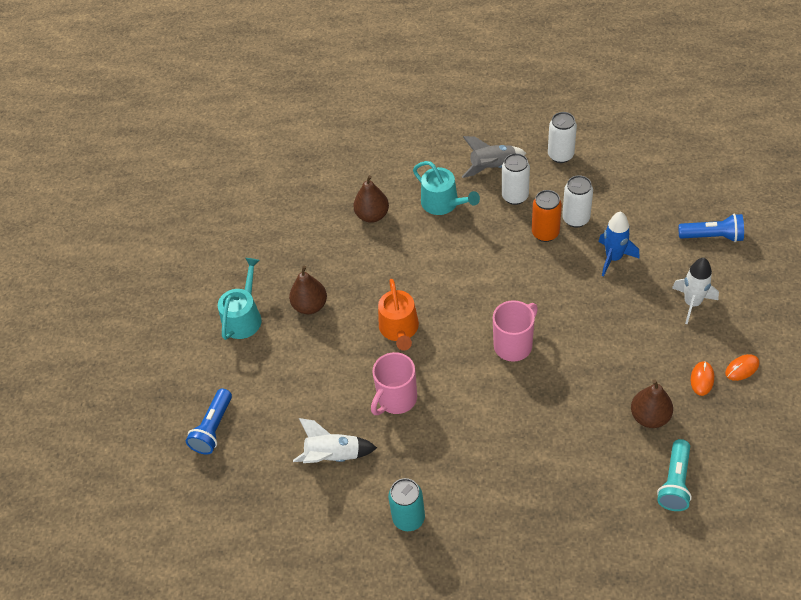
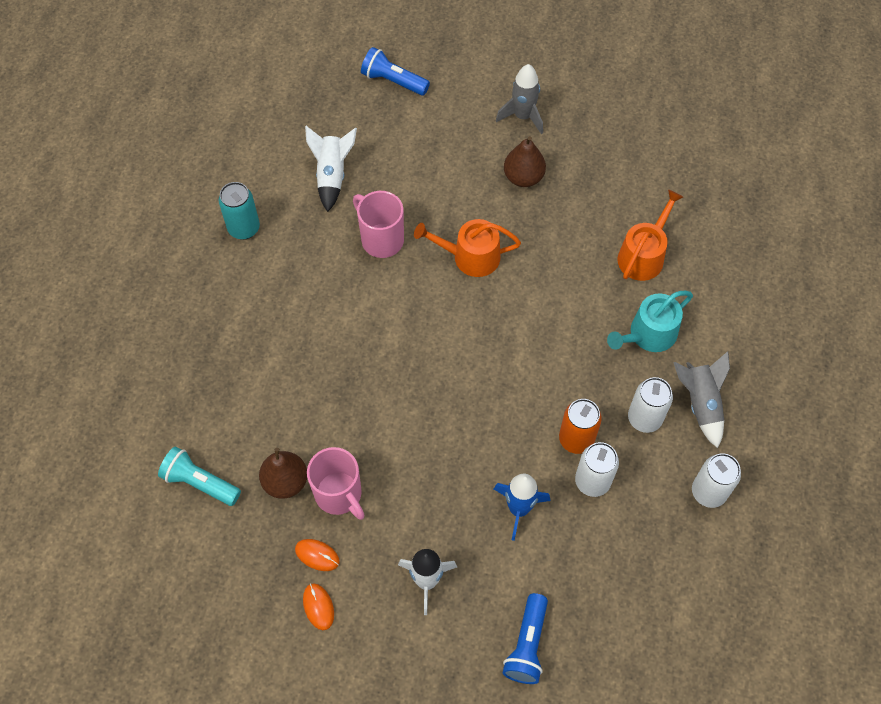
camera: 95 degrees right, 10 degrees up
turquoise watering can [218,258,262,340] -> grey rocket [496,64,543,134]
brown pear [353,175,389,223] -> orange watering can [617,190,683,281]
pink mug [493,300,538,362] -> pink mug moved to [307,447,365,520]

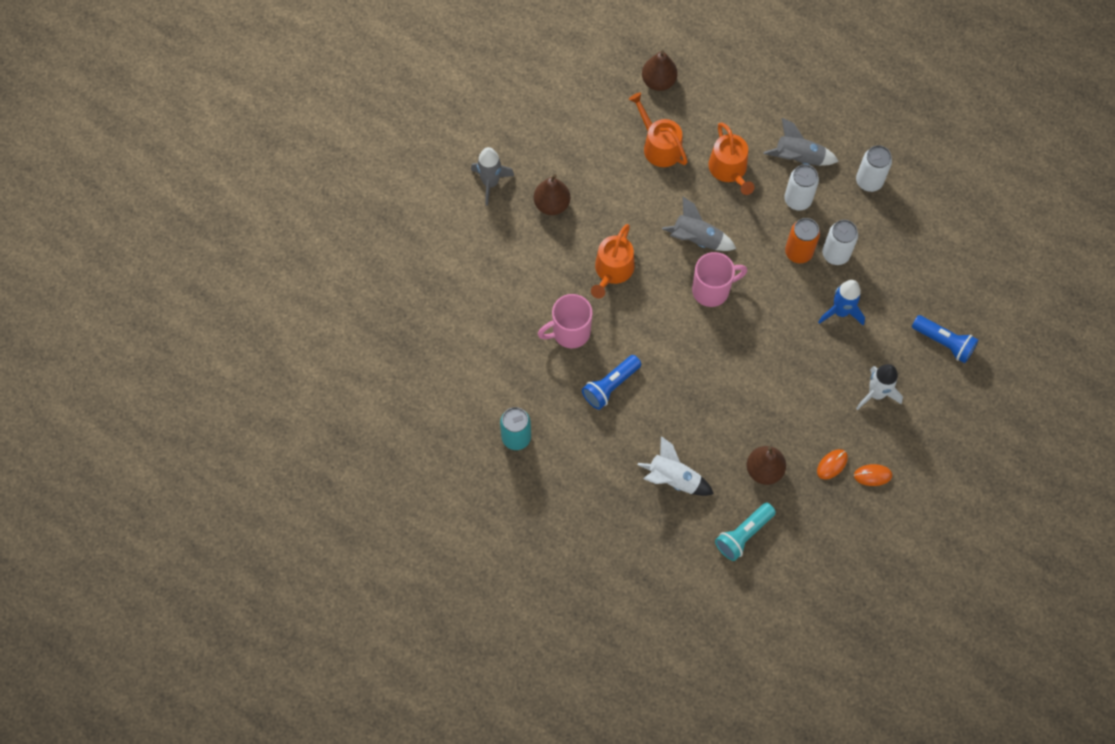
camera: 70 degrees left, 5 degrees up
white rocket [305,126,357,212] -> white rocket moved to [638,436,714,496]
pink mug [307,447,365,520] -> pink mug moved to [692,252,747,307]
blue flashlight [361,47,430,96] -> blue flashlight moved to [582,355,641,410]
turquoise watering can [607,291,693,352] -> orange watering can [709,122,754,195]
none -> brown pear [642,50,678,91]
none -> grey rocket [662,197,736,251]

